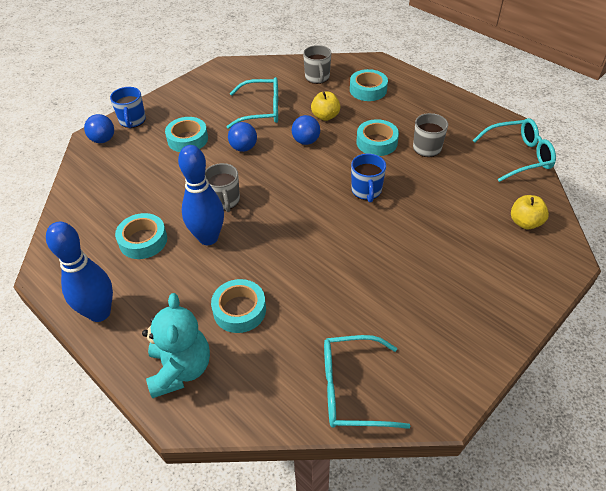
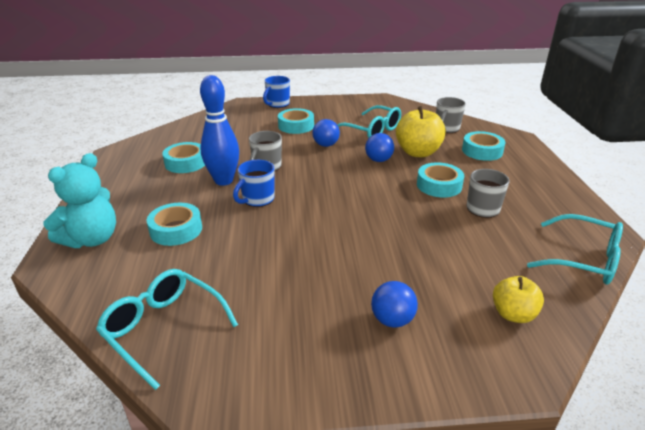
camera: 40 degrees right, 15 degrees down
blue bowling pin [46,222,113,322] -> none
blue ball [84,114,114,143] -> blue ball moved to [371,281,418,328]
yellow apple [311,92,340,121] -> yellow apple [396,106,446,157], size x1.64
blue mug [351,154,386,203] -> blue mug moved to [233,160,275,207]

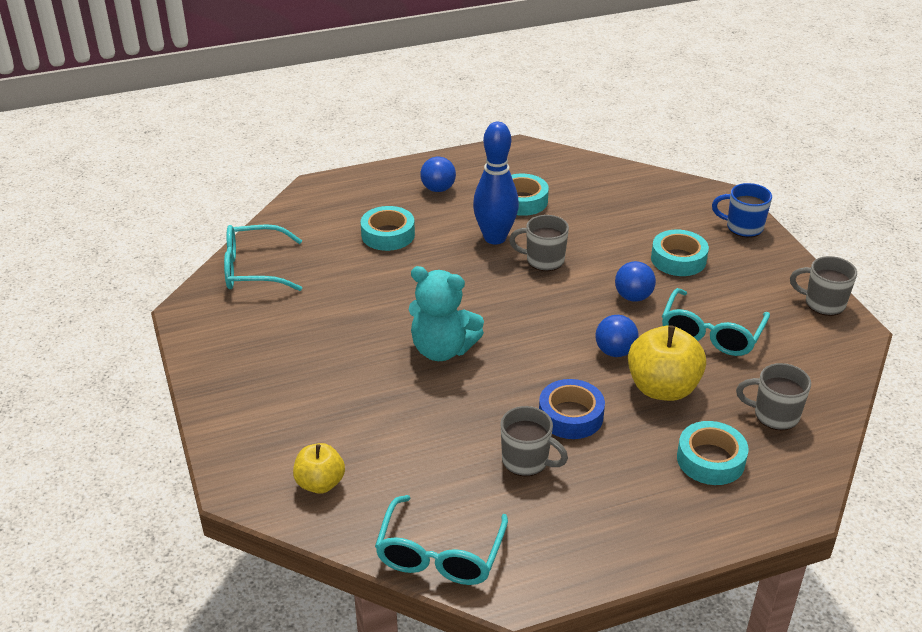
camera: 75 degrees right, 5 degrees up
turquoise teddy bear [44,153,116,248] -> turquoise teddy bear moved to [408,266,484,361]
turquoise glasses [96,269,238,390] -> turquoise glasses turned 120 degrees counterclockwise [224,224,302,291]
blue mug [233,160,275,207] -> none
blue ball [371,281,418,328] -> blue ball moved to [420,157,456,192]
turquoise tape [417,162,464,197] -> blue tape [539,379,605,439]
none -> grey mug [790,256,857,316]

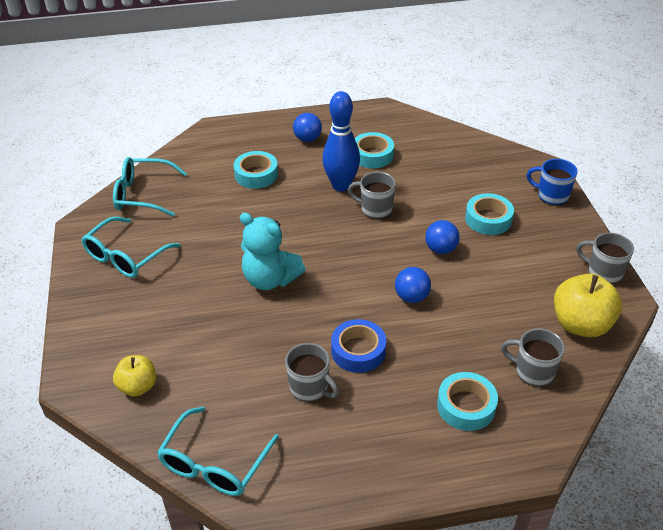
camera: 10 degrees right, 5 degrees up
yellow apple [628,325,706,401] -> yellow apple moved to [554,274,622,337]
turquoise glasses [662,288,770,356] -> turquoise glasses moved to [81,217,180,278]

